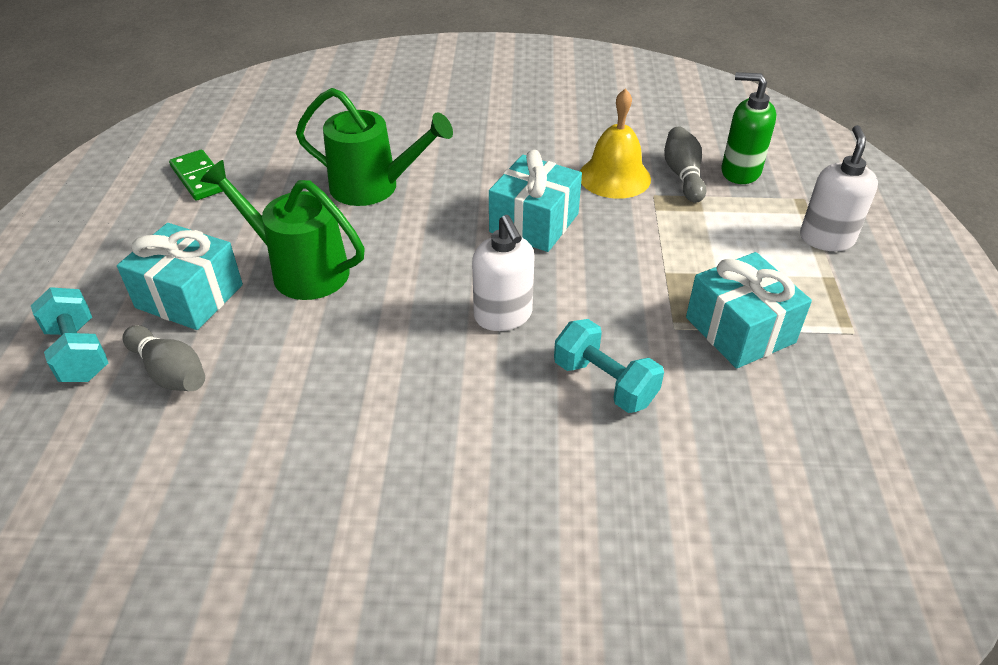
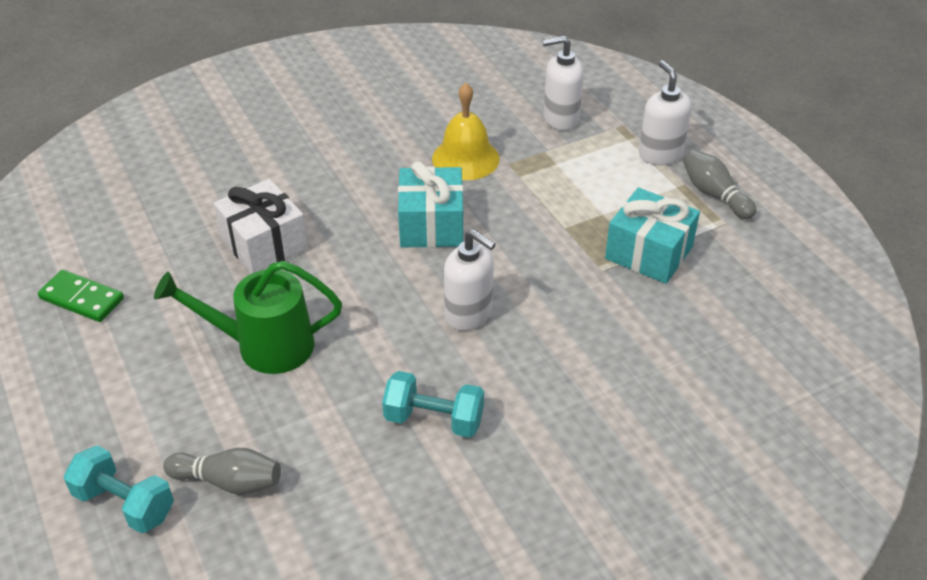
camera: 30 degrees left, 0 degrees up
turquoise gift [117,223,243,330] -> none
green watering can [296,88,453,206] -> white gift [214,179,308,274]
turquoise dumbbell [554,319,664,413] -> turquoise dumbbell moved to [382,371,484,438]
grey bowling pin [664,127,706,203] -> grey bowling pin moved to [683,150,756,219]
green soap dispenser [721,72,776,184] -> white soap dispenser [543,36,584,130]

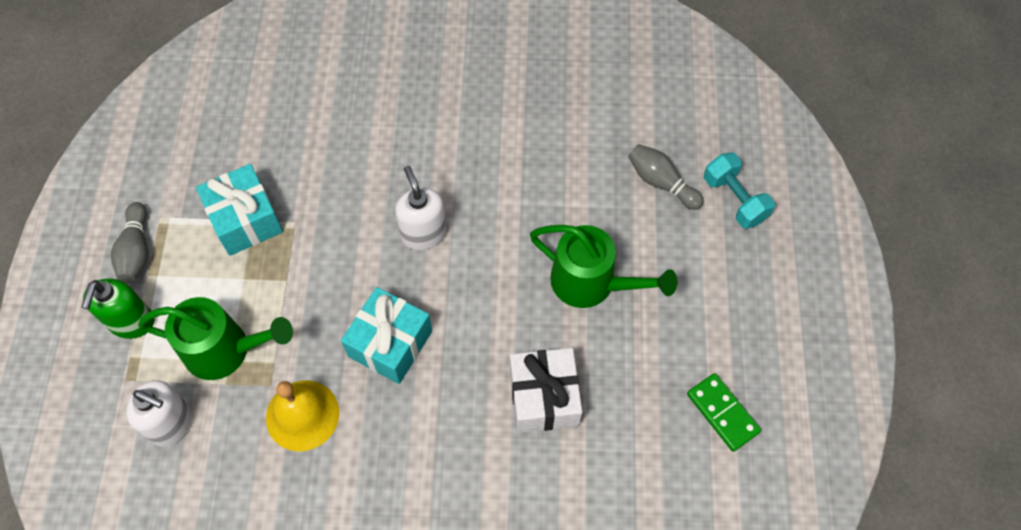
camera: 150 degrees left, 20 degrees up
turquoise dumbbell [382,371,484,438] -> none
white soap dispenser [639,60,692,165] -> green soap dispenser [81,278,154,339]
none -> green watering can [138,297,293,380]

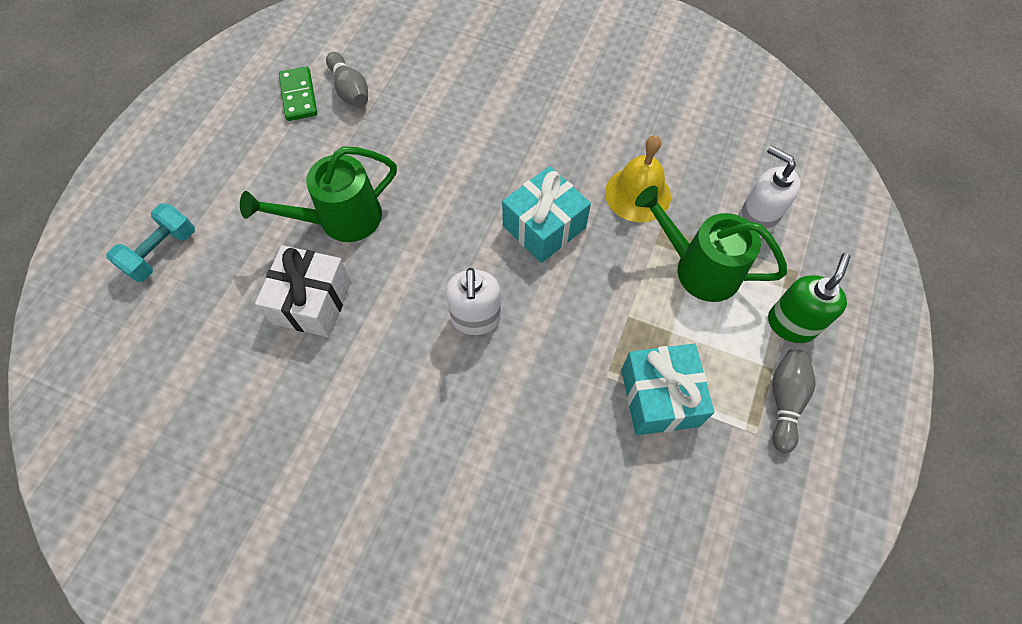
camera: 160 degrees left, 0 degrees up
white gift [510,348,582,433] -> white gift moved to [255,245,352,337]
green watering can [530,225,677,308] -> green watering can turned 75 degrees counterclockwise [240,147,397,242]
grey bowling pin [628,144,704,210] -> grey bowling pin moved to [326,52,368,108]
turquoise dumbbell [704,152,775,229] -> turquoise dumbbell turned 45 degrees clockwise [106,203,195,282]

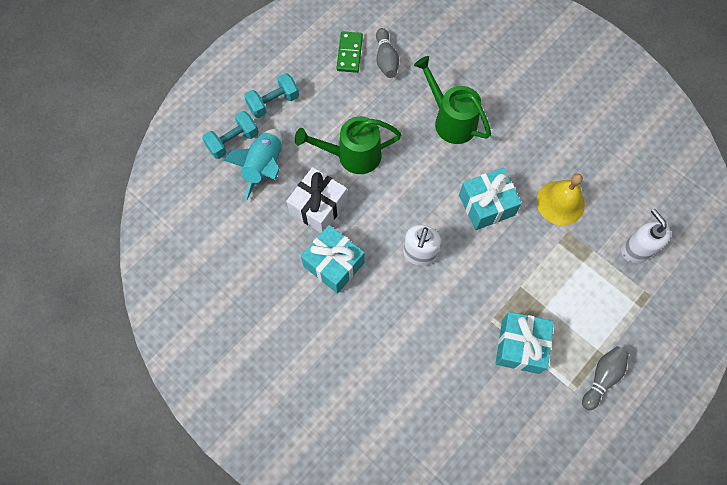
camera: 20 degrees right, 5 degrees up
green watering can [635,186,787,302] -> green watering can moved to [414,56,491,144]
green soap dispenser [768,253,850,343] -> none
none -> turquoise rocket [223,129,282,201]
none -> turquoise dumbbell [244,73,299,118]
none -> turquoise gift [301,225,364,294]

